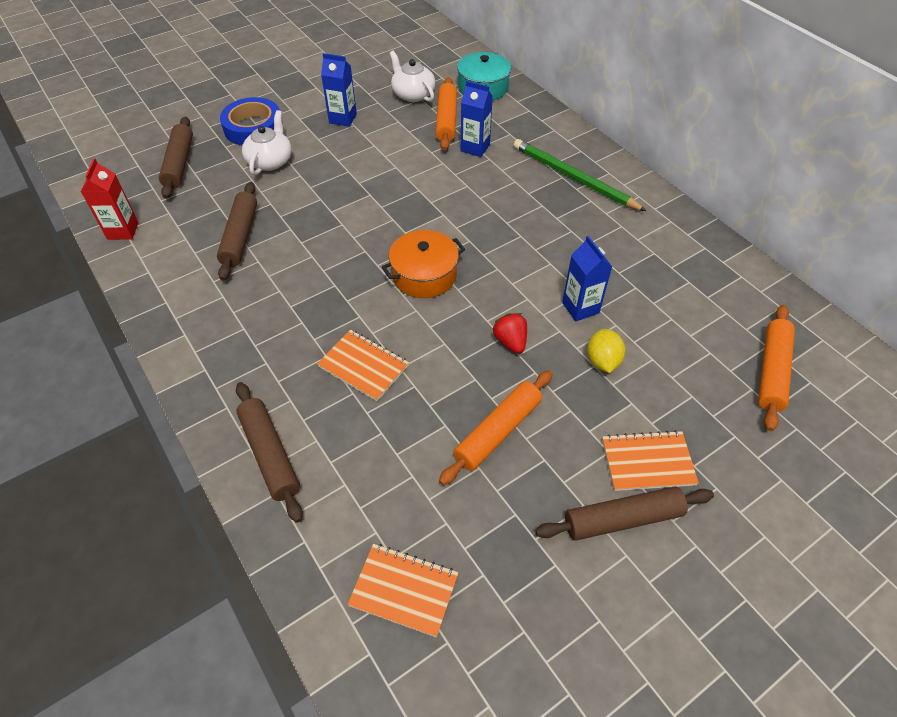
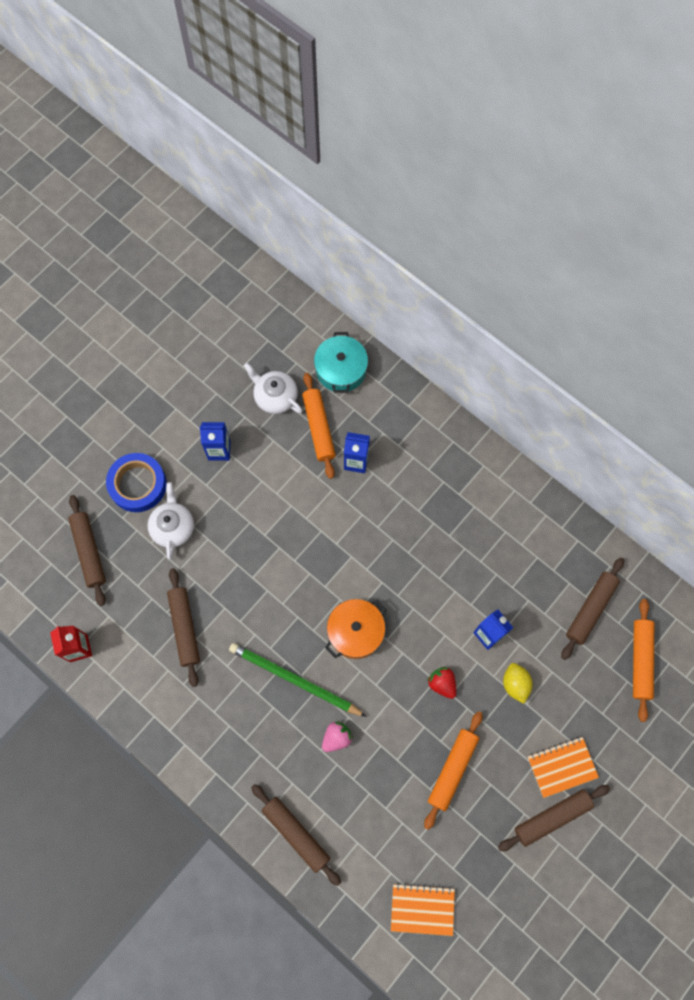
camera: 15 degrees left, 20 degrees up
orange notebook [317,330,409,401] -> pink strawberry [322,721,353,752]
green pencil [514,139,646,211] -> green pencil moved to [229,643,367,717]
none -> brown rolling pin [561,557,624,660]

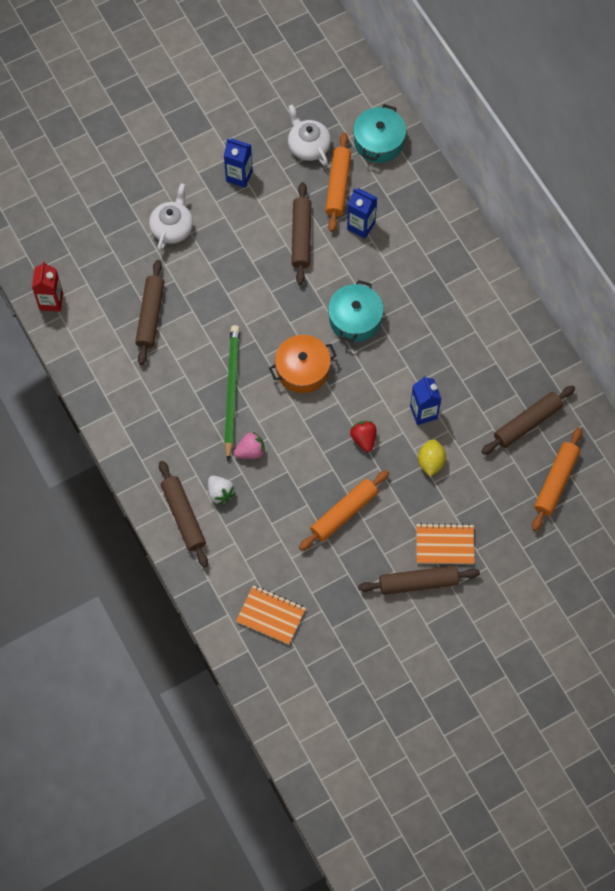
camera: 20 degrees right, 5 degrees down
brown rolling pin [68,495,106,606] -> brown rolling pin moved to [291,182,311,285]
blue tape [106,453,167,512] -> none
green pencil [229,643,367,717] -> green pencil turned 45 degrees clockwise [224,325,240,461]
none -> white strawberry [208,476,235,505]
none -> turquoise pot [328,280,384,342]

